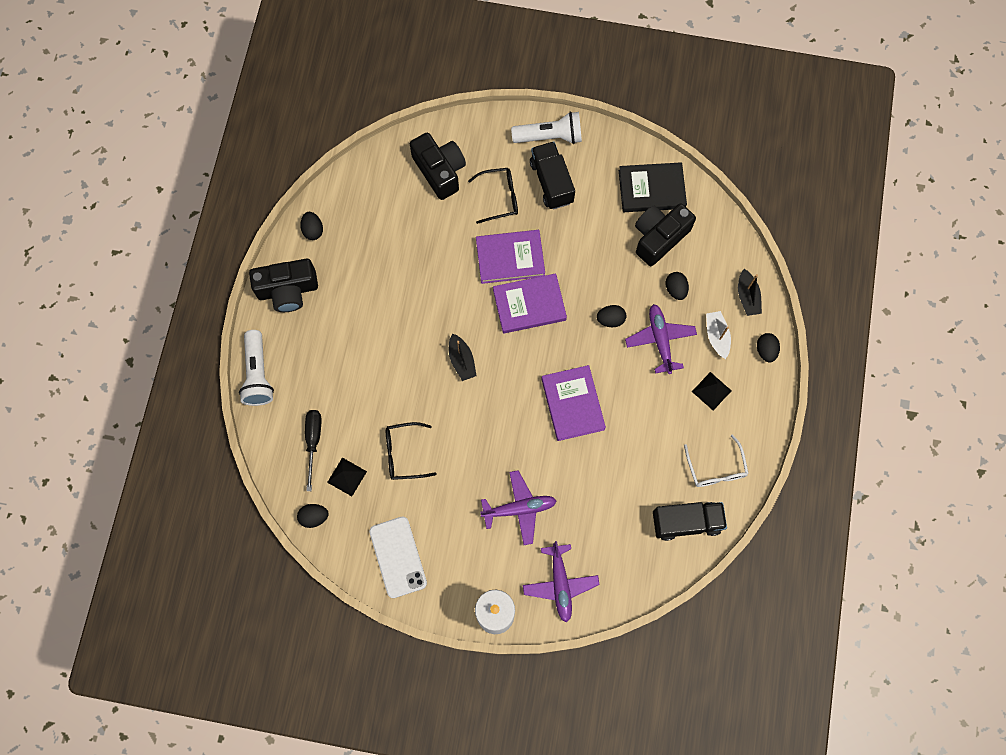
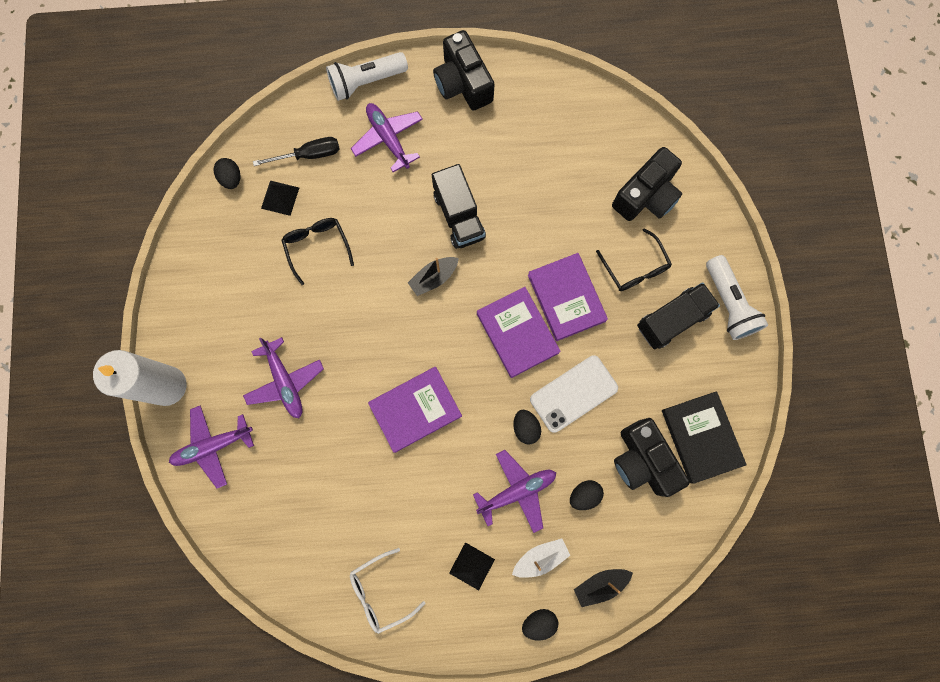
camera: 75 degrees right, 5 degrees up
black egg [300,212,323,240] -> none
white phone [369,517,427,598] -> white phone moved to [530,355,618,433]
black camera [635,203,696,266] -> black camera turned 150 degrees counterclockwise [614,418,690,497]
black truck [653,502,727,541] -> black truck moved to [432,164,486,249]
none -> purple plane [351,103,423,172]

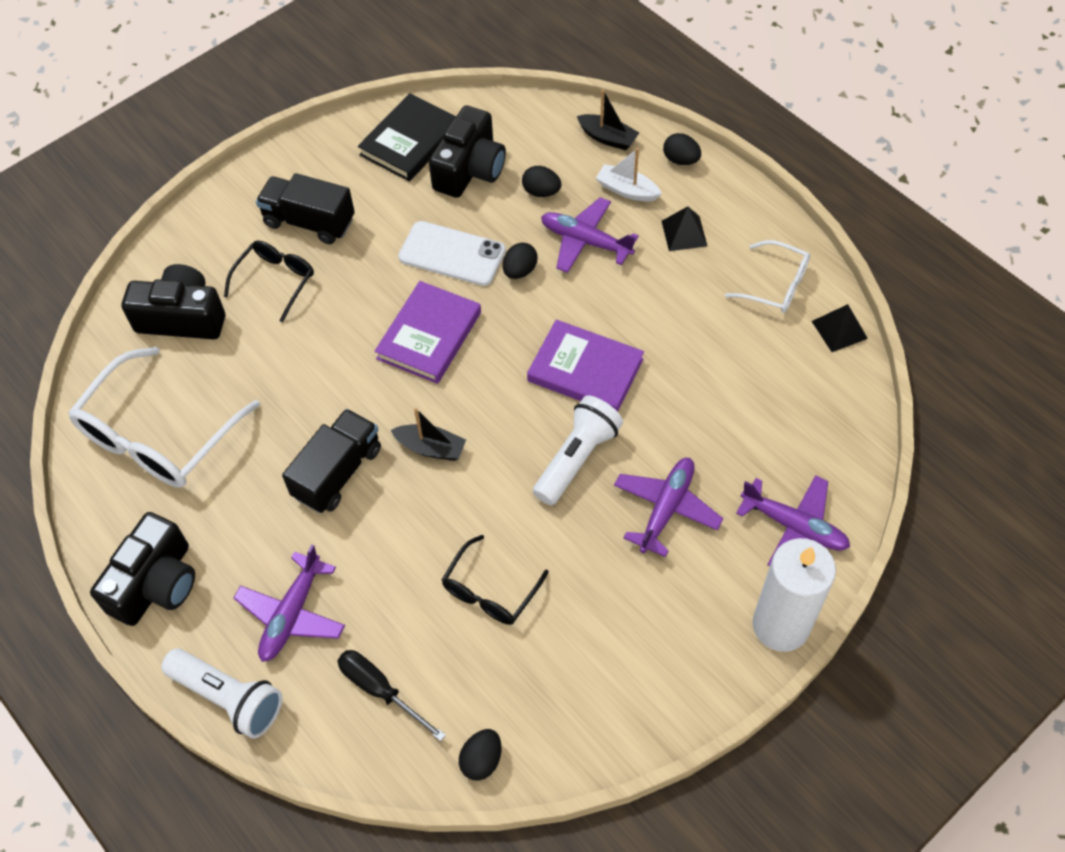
camera: 125 degrees left, 20 degrees down
black pyramid [261,181,299,216] -> black pyramid moved to [812,304,868,352]
purple book [528,253,608,341] -> none
white flashlight [706,255,768,340] -> white flashlight moved to [533,396,623,505]
none -> white glasses [68,347,260,488]

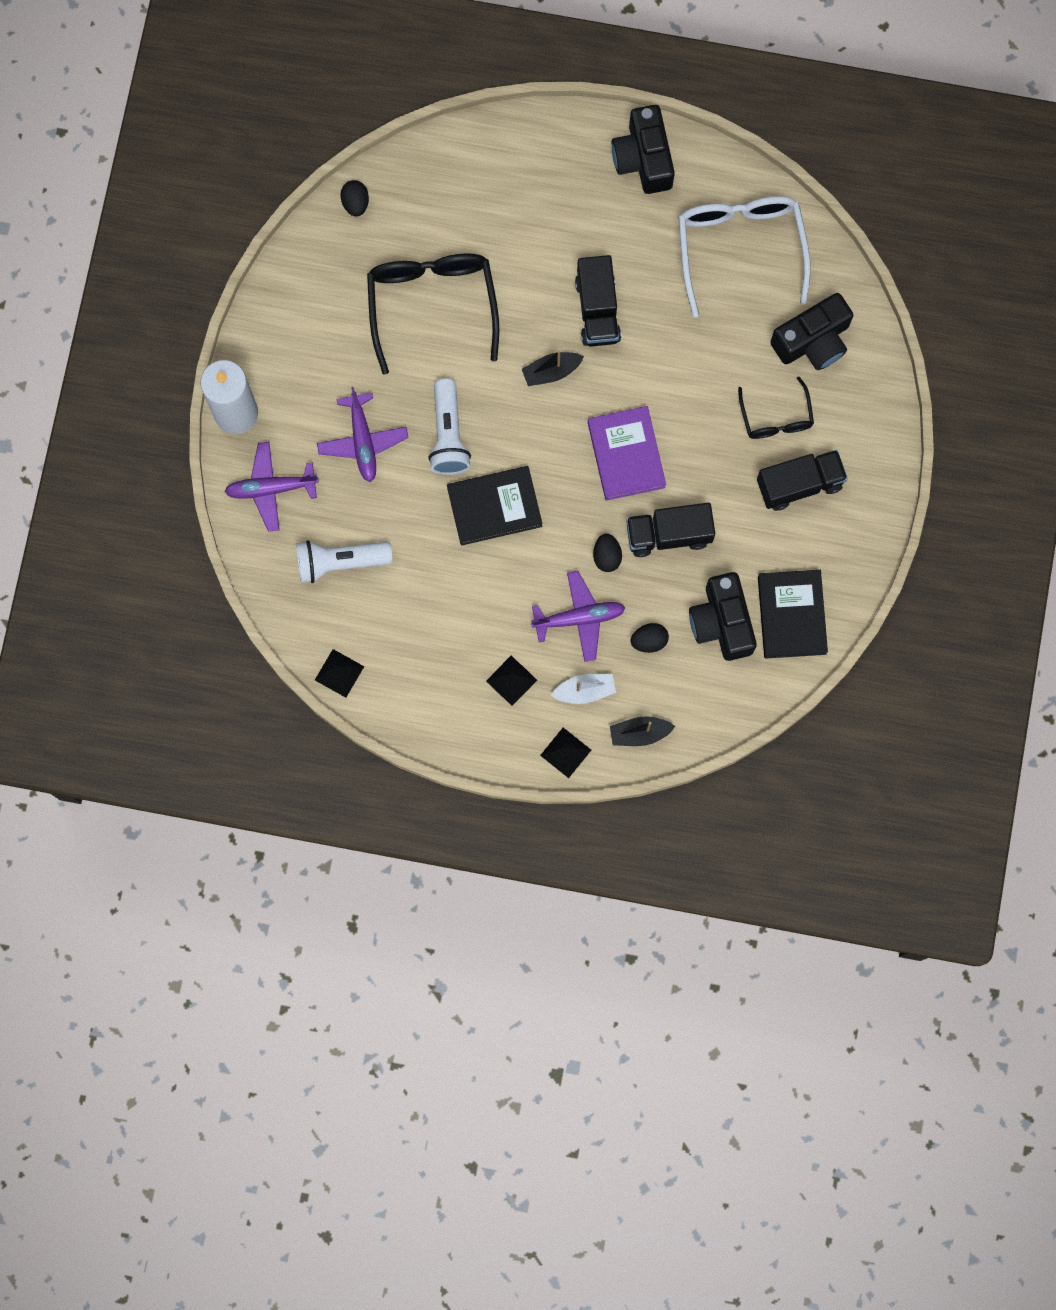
camera: 140 degrees right, 20 degrees up
white flashlight [161,648,283,739] -> white flashlight moved to [296,540,392,583]
purple plane [234,545,345,662] -> none
black screwdriver [337,650,446,741] -> none
white phone [398,221,506,286] -> black truck [626,503,715,557]
black glasses [442,535,549,625] -> black glasses [367,253,499,375], size x1.83
purple book [527,320,644,412] -> black book [447,466,542,546]
black egg [663,133,701,165] -> black pyramid [540,728,591,778]
white glasses [725,240,810,313] -> none

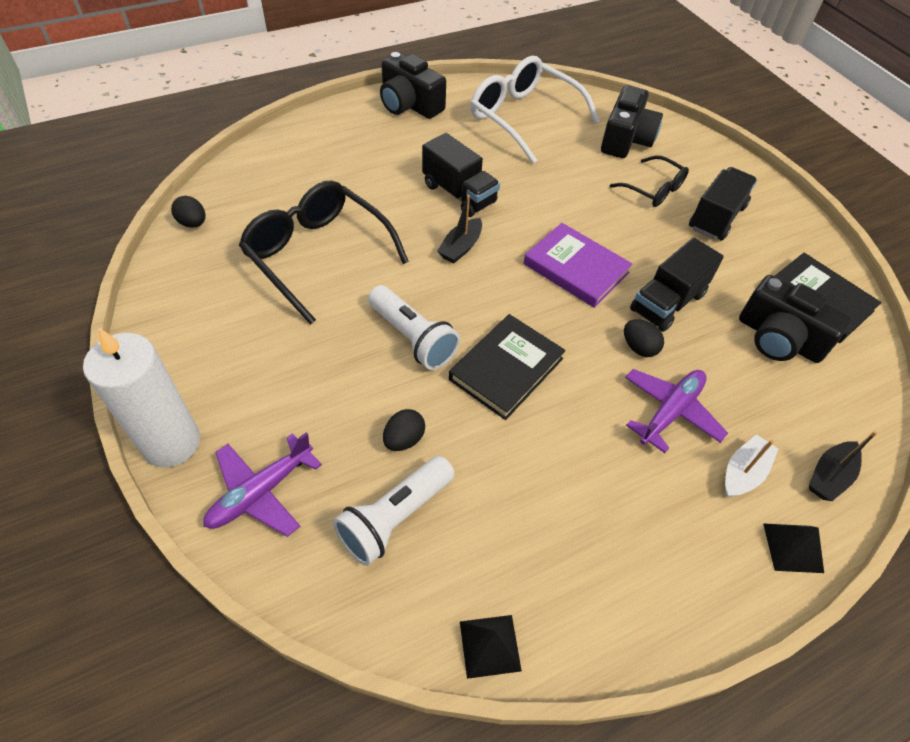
camera: 40 degrees left, 25 degrees down
purple plane [317,387,409,482] -> none
black pyramid [486,656,537,706] -> none
black egg [630,623,669,653] -> black egg moved to [383,409,425,451]

